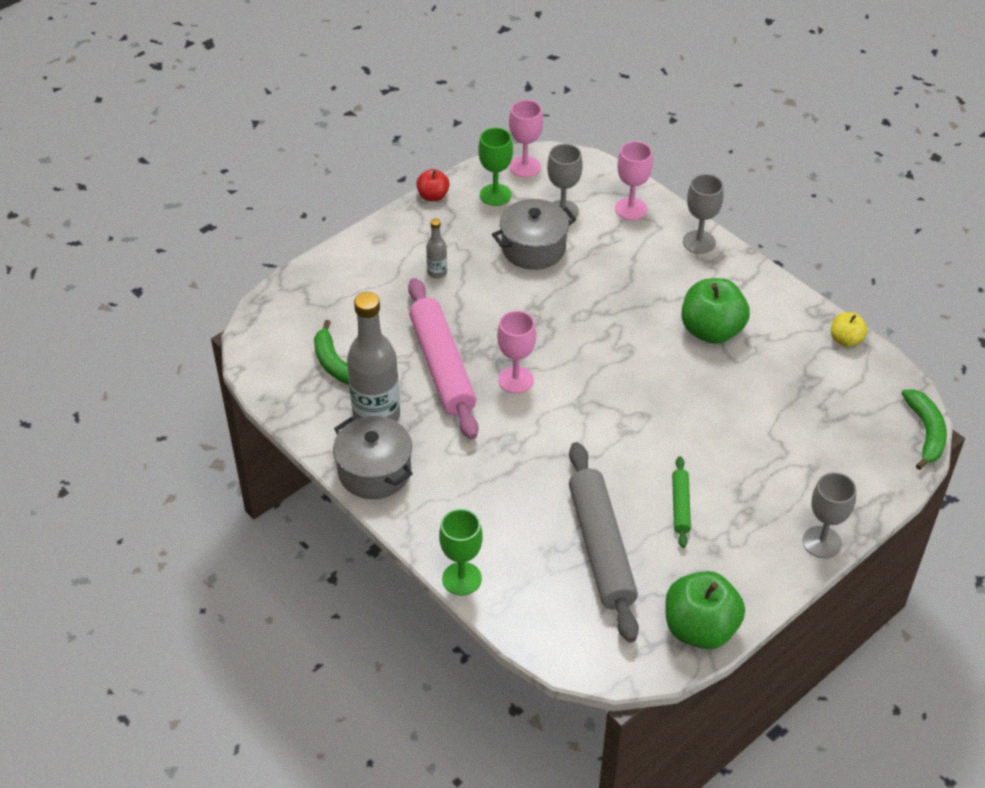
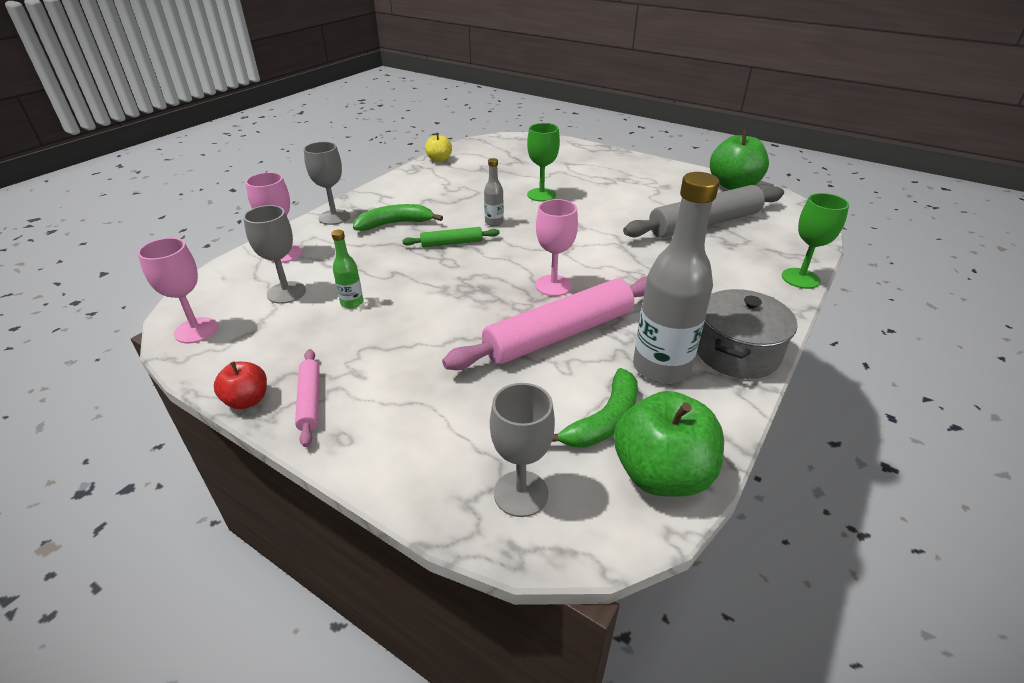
camera: 105 degrees left, 10 degrees down
grey bottle [426,218,447,278] -> grey bottle moved to [484,158,504,226]
green goblet [478,128,513,206] -> green goblet moved to [527,123,560,202]
grey pot [492,199,577,270] -> green bottle [331,230,363,308]
green rolling pin [672,456,691,548] -> green rolling pin moved to [402,227,500,247]
green apple [681,278,750,344] -> green apple moved to [614,391,724,497]
grey goblet [803,472,856,558] -> grey goblet moved to [490,383,555,517]
green banana [901,389,947,470] -> green banana moved to [353,204,443,231]
none -> pink rolling pin [295,349,320,447]

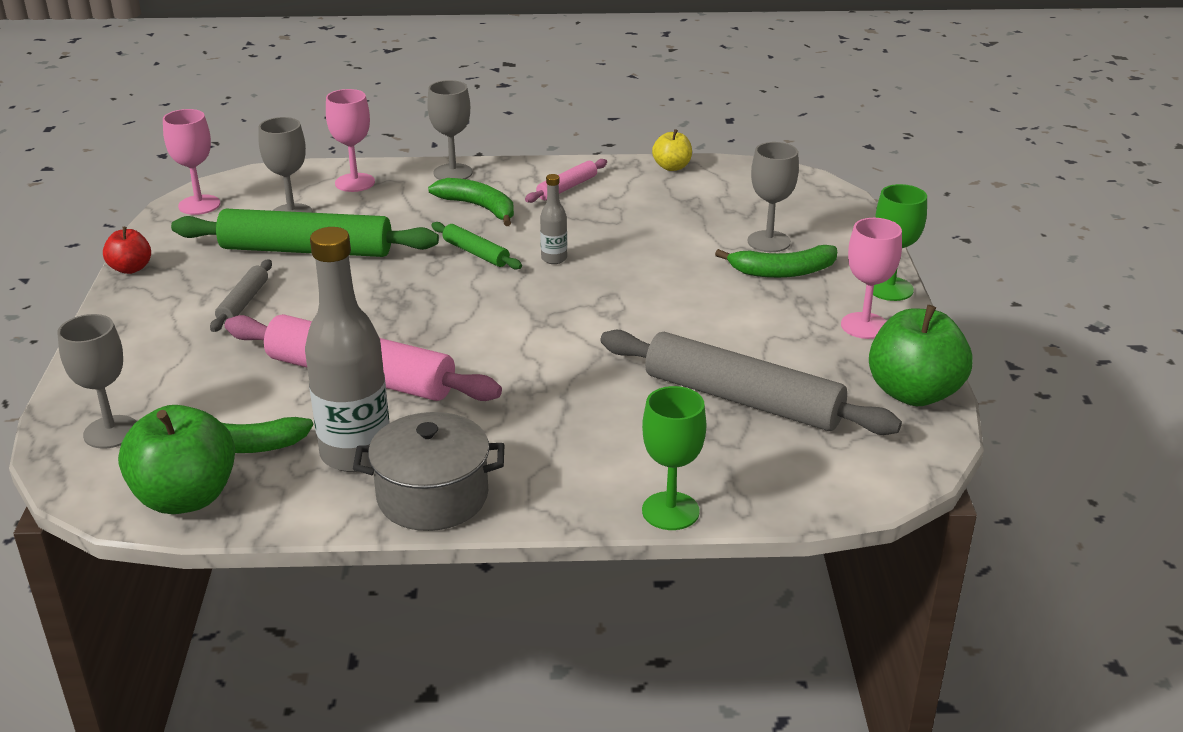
camera: 55 degrees right, 5 degrees down
pink rolling pin [295,349,320,447] -> pink rolling pin moved to [525,159,607,203]
green bottle [331,230,363,308] -> green rolling pin [171,209,439,257]
green goblet [527,123,560,202] -> green goblet moved to [873,184,927,301]
pink goblet [535,199,578,296] -> pink goblet moved to [841,218,902,339]
none -> grey rolling pin [210,259,272,332]
none -> green banana [715,245,837,278]
none -> grey goblet [748,142,799,252]

